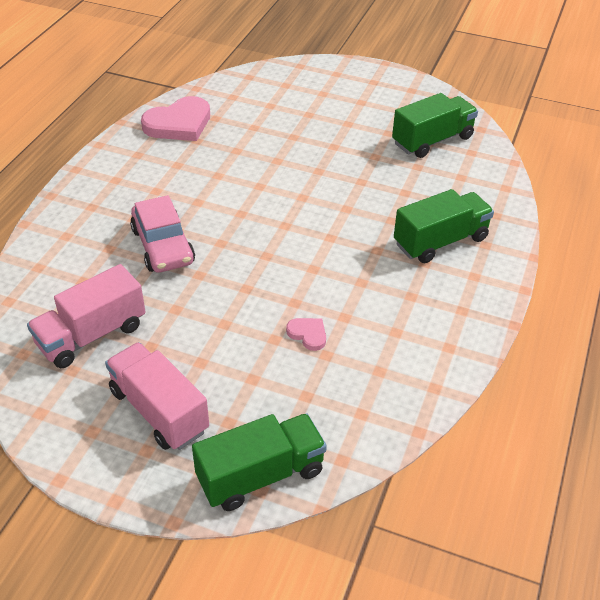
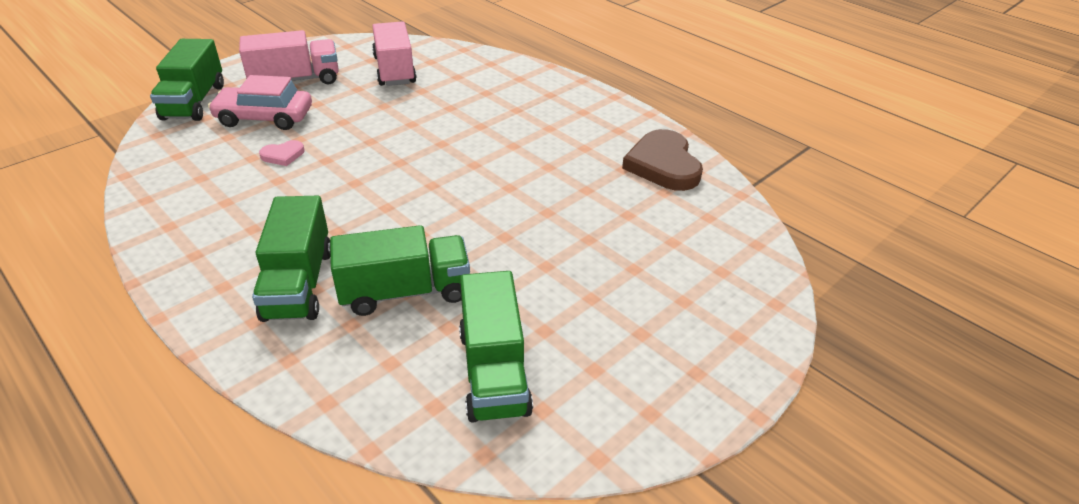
camera: 115 degrees right, 5 degrees down
pink car [130,195,195,273] -> pink car moved to [208,75,312,130]
pink heart [141,96,210,141] -> brown heart [622,129,703,191]
none -> green truck [330,225,470,316]

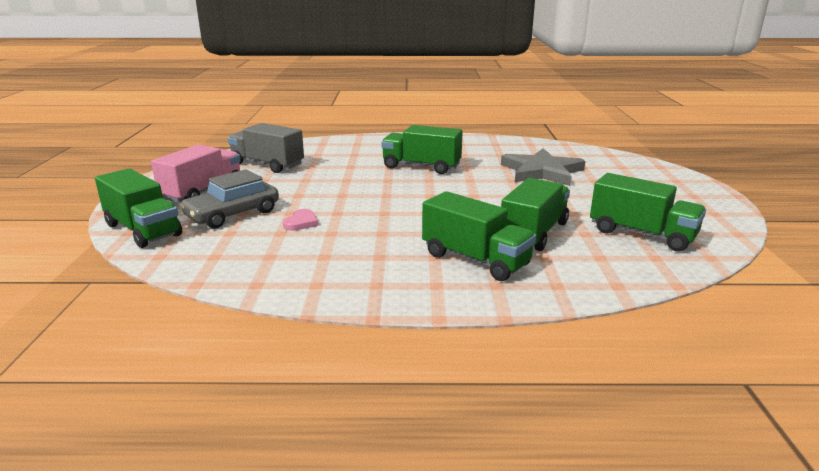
camera: 45 degrees left, 15 degrees down
pink car [208,75,312,130] -> grey car [179,169,279,229]
pink truck [372,21,417,86] -> grey truck [228,123,304,173]
brown heart [622,129,703,191] -> none
none -> green truck [381,125,463,174]
none -> grey star [501,148,585,186]

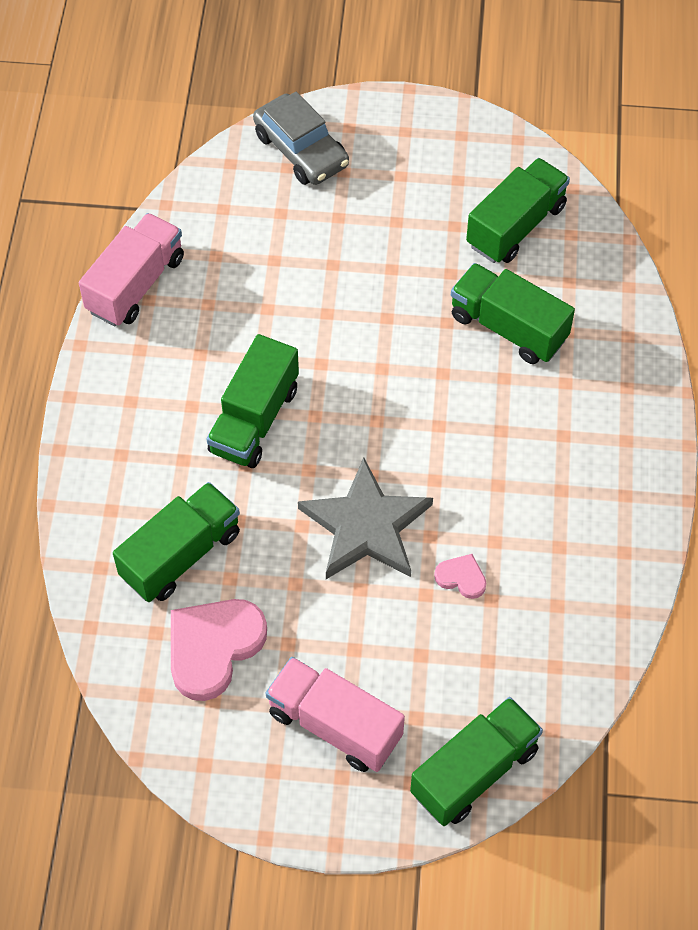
camera: 85 degrees left, 35 degrees up
grey car [179,169,279,229] -> grey car moved to [253,92,349,185]
grey truck [228,123,304,173] -> pink heart [171,599,267,701]
green truck [422,191,536,281] -> green truck moved to [113,482,240,602]
grey star [501,148,585,186] -> grey star moved to [298,457,433,579]
none -> pink truck [79,213,184,326]

